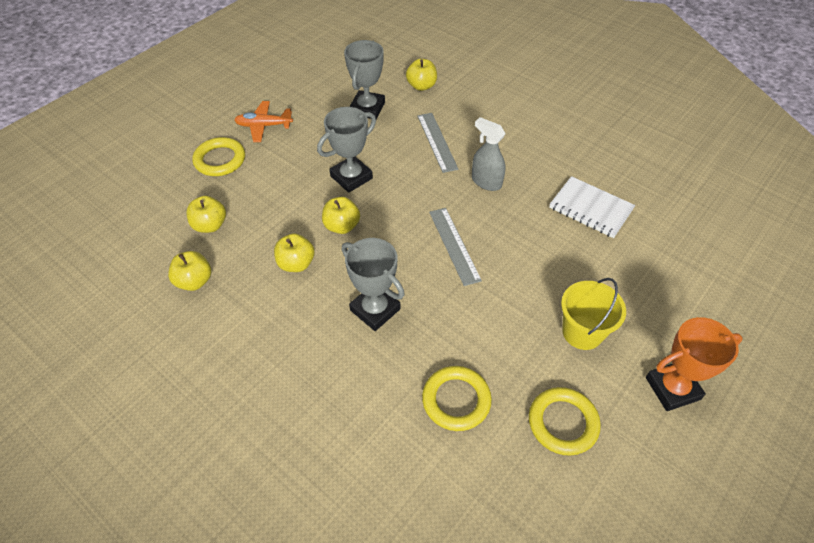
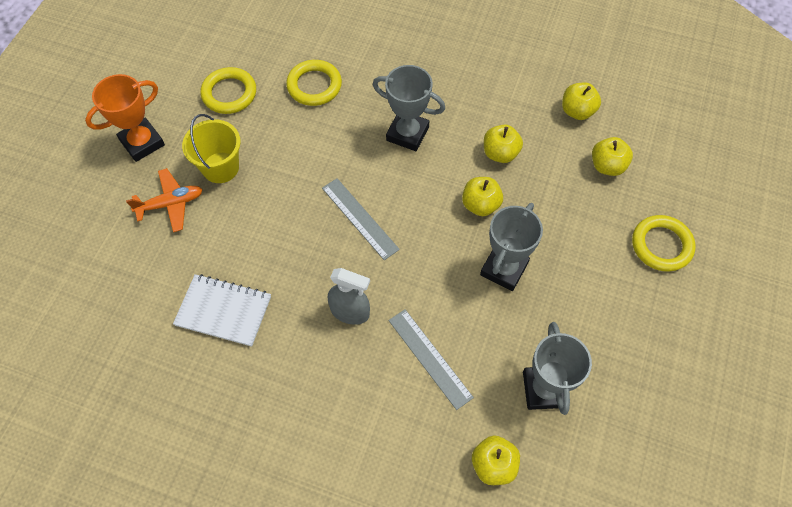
camera: 160 degrees right, 10 degrees up
orange plane [234,101,293,142] -> orange plane moved to [126,168,203,232]

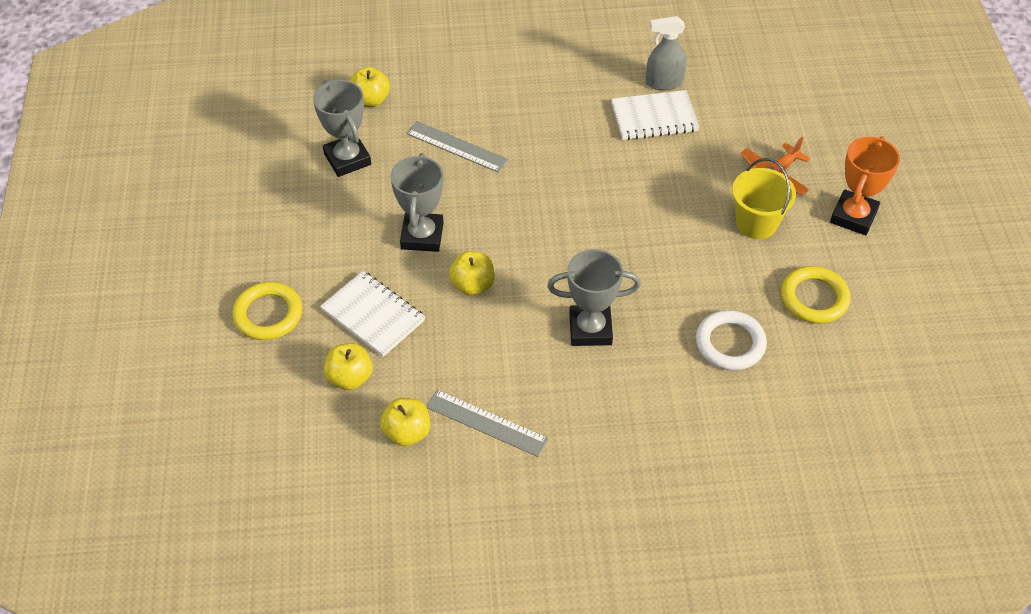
camera: 155 degrees right, 10 degrees down
yellow ring [286,60,342,106] -> white ring [696,310,767,370]
grey ruler [322,178,400,260] -> grey ruler moved to [426,390,549,457]
grey spray bottle [328,268,370,325] -> grey spray bottle moved to [646,16,687,90]
yellow apple [484,125,523,163] -> none
none -> white notebook [320,271,425,357]

